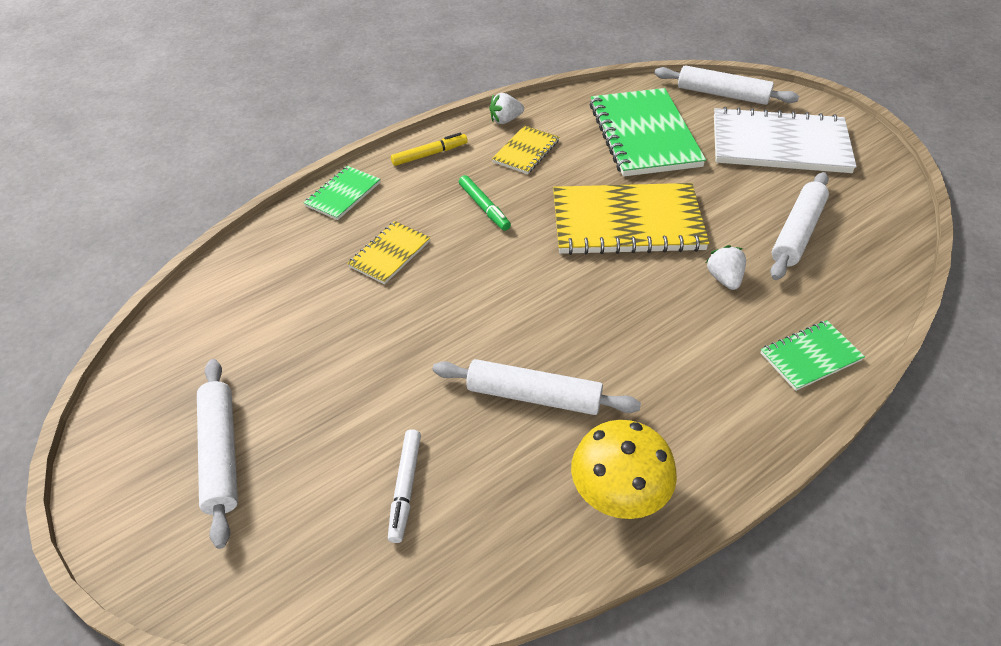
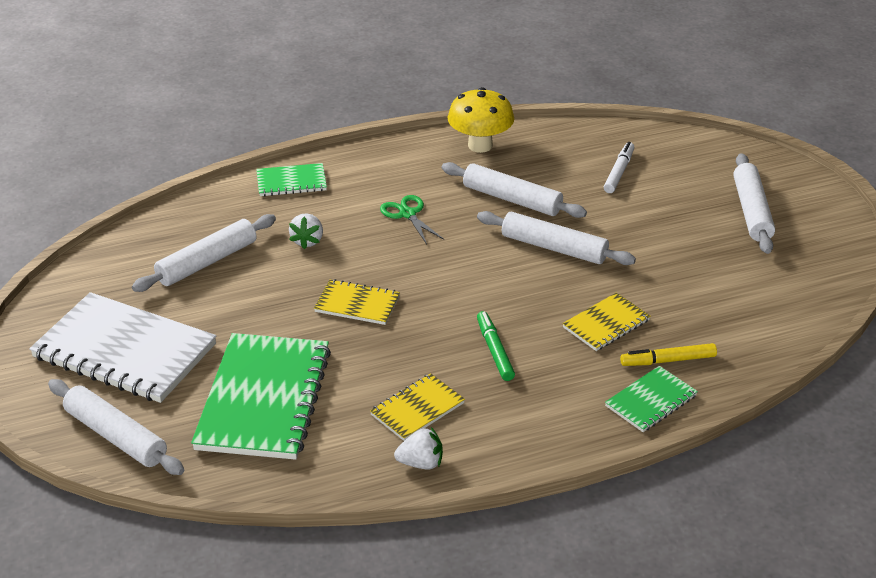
camera: 165 degrees left, 10 degrees down
yellow marker [391,133,468,166] -> yellow marker moved to [620,343,717,366]
yellow notebook [553,183,710,255] -> yellow notebook [314,279,400,325], size x0.50
none -> green scissors [380,195,444,245]
none -> white rolling pin [477,211,636,265]

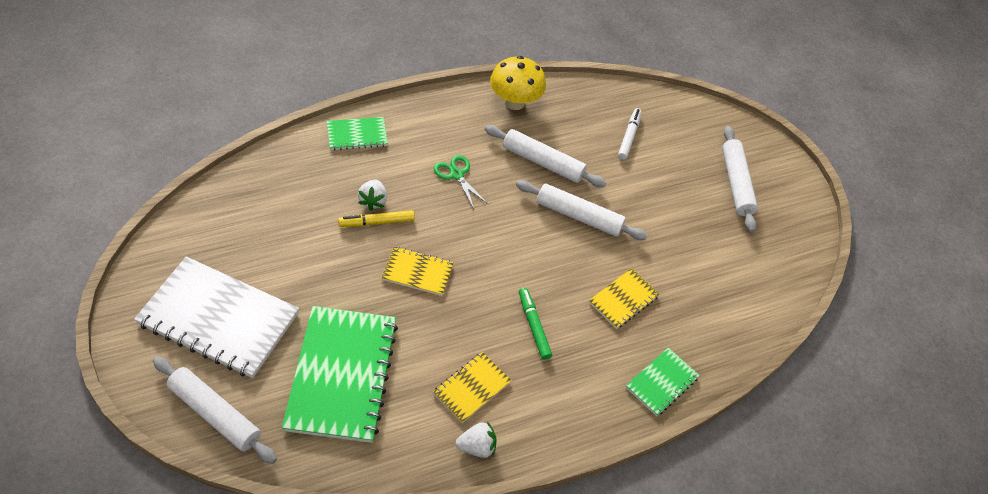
camera: 10 degrees left, 15 degrees up
white rolling pin [132,214,276,292] -> none
yellow marker [620,343,717,366] -> yellow marker moved to [338,210,415,227]

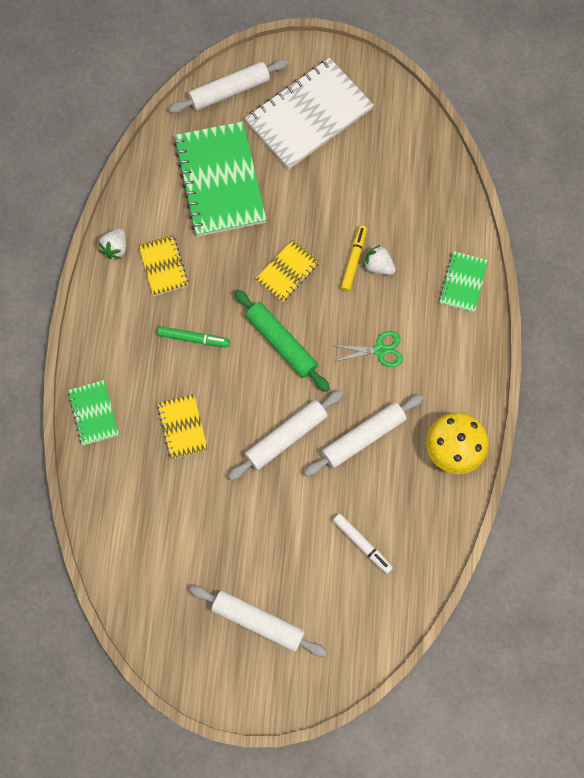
camera: 125 degrees right, 20 degrees up
green notebook [282,306,398,443] -> green notebook turned 45 degrees clockwise [173,121,267,237]
none -> green rolling pin [234,289,330,392]

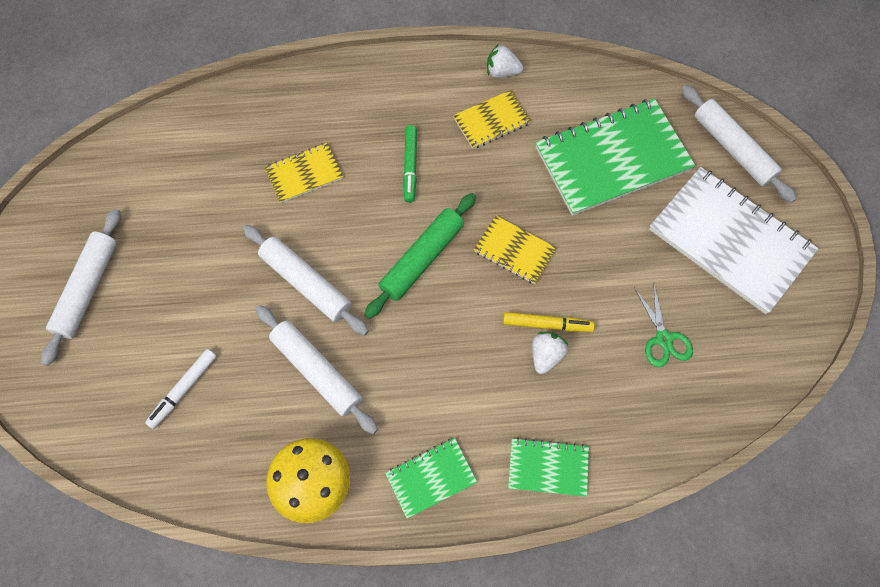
camera: 80 degrees right, 5 degrees down
green notebook [68,380,119,446] -> green notebook moved to [385,438,477,519]
green scissors [332,331,403,367] -> green scissors moved to [634,282,693,367]

